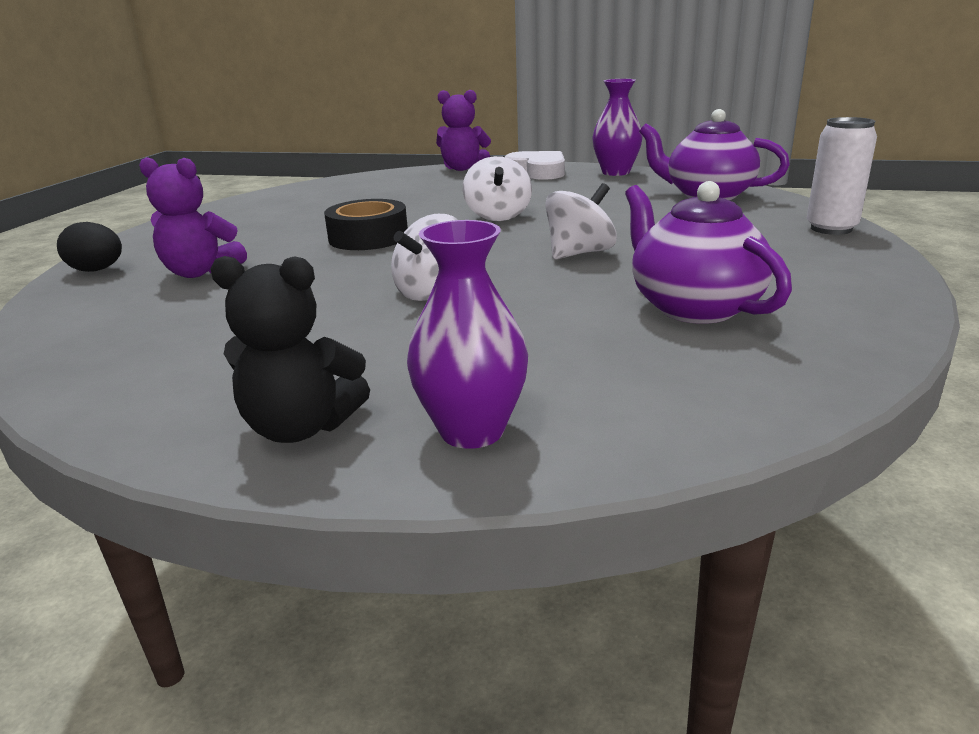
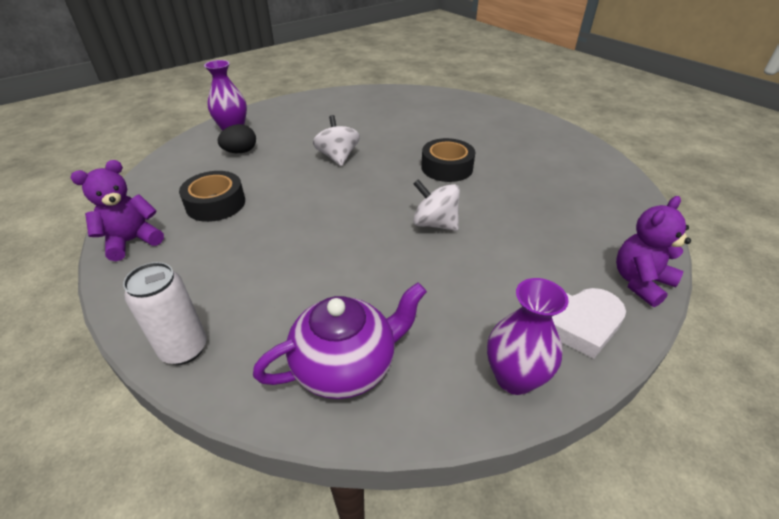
camera: 125 degrees right, 15 degrees up
black egg [57,222,122,272] -> black egg moved to [217,124,256,153]
purple teddy bear [139,157,247,278] -> purple teddy bear moved to [70,160,164,261]
black teddy bear [210,256,370,443] -> none
white spinning top [545,183,617,259] -> none
purple teapot [625,181,792,324] -> black tape [179,171,245,222]

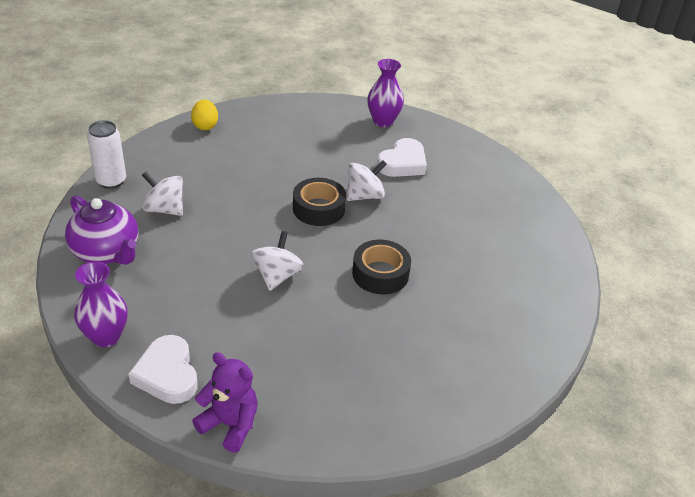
camera: 70 degrees right, 0 degrees up
purple teddy bear [70,160,164,261] -> yellow egg [191,99,218,130]
black tape [179,171,245,222] -> black tape moved to [293,178,346,226]
black egg [217,124,256,153] -> none
none -> white spinning top [142,172,183,216]
none -> white heart [377,138,427,177]

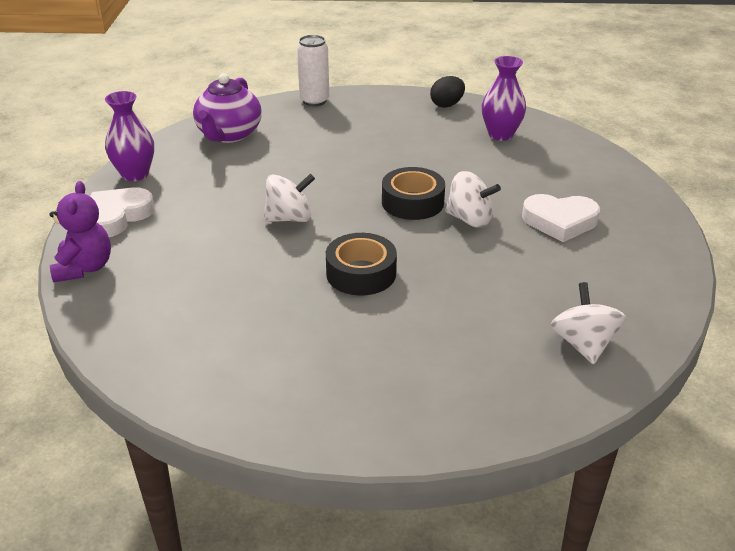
camera: 60 degrees right, 5 degrees down
white spinning top [142,172,183,216] -> white spinning top moved to [551,282,626,364]
yellow egg [191,99,218,130] -> black egg [430,76,465,108]
purple vase [367,59,404,127] -> purple vase moved to [482,56,526,141]

